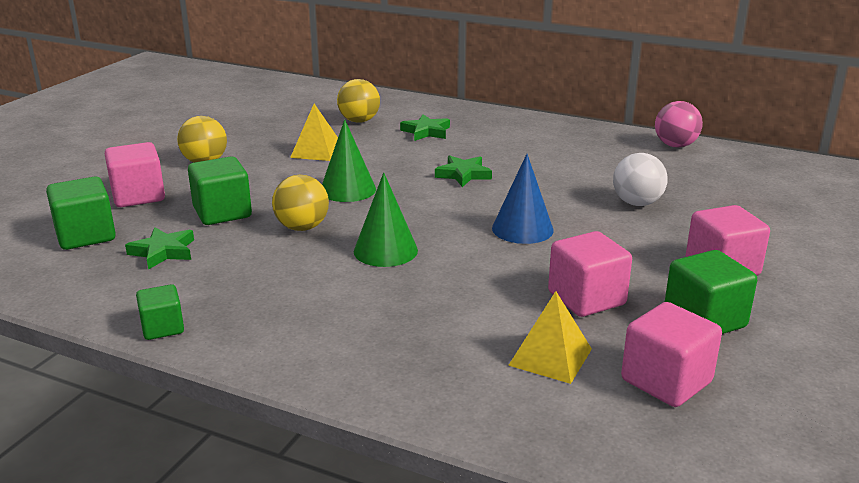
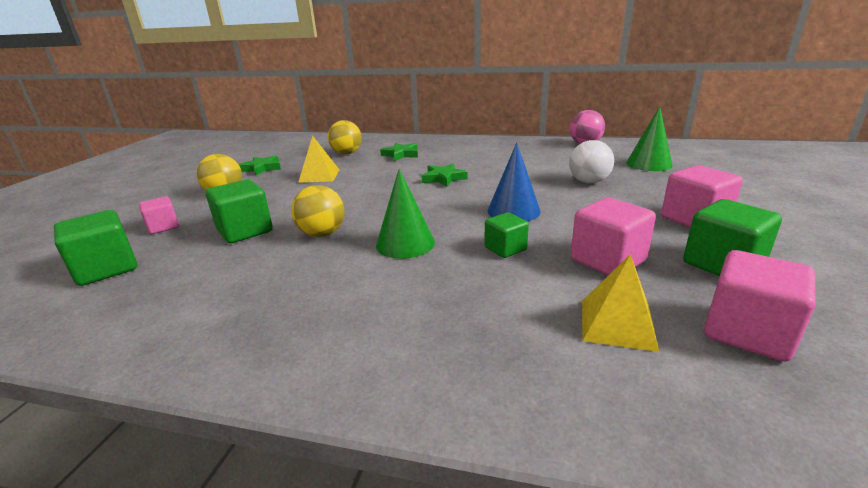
camera: 10 degrees left, 0 degrees up
pink cube [105,142,165,207] -> pink cube [139,197,179,234], size x0.62
green star [125,227,194,270] -> green star moved to [239,155,281,175]
green cube [136,284,184,340] -> green cube moved to [485,212,529,258]
green cone [322,119,376,202] -> green cone moved to [626,106,673,171]

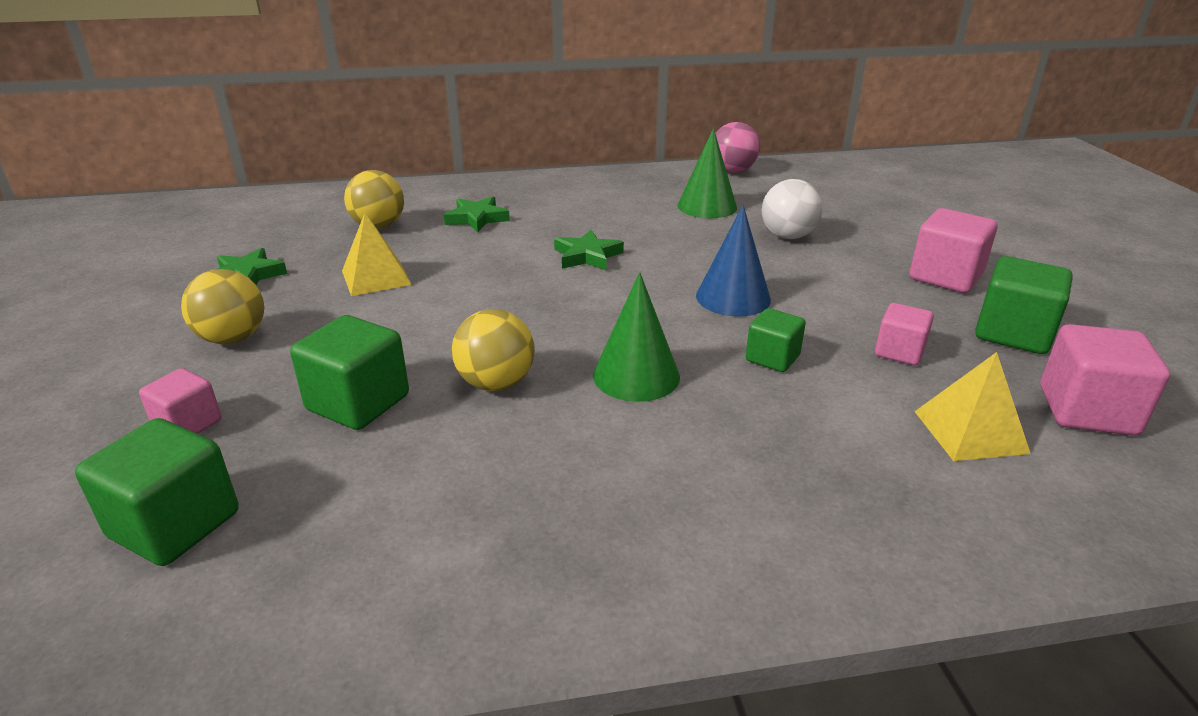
camera: 25 degrees left, 5 degrees up
pink cube [571,198,656,275] -> pink cube [875,303,934,365], size x0.62
green cone [626,106,673,171] -> green cone moved to [678,128,737,218]

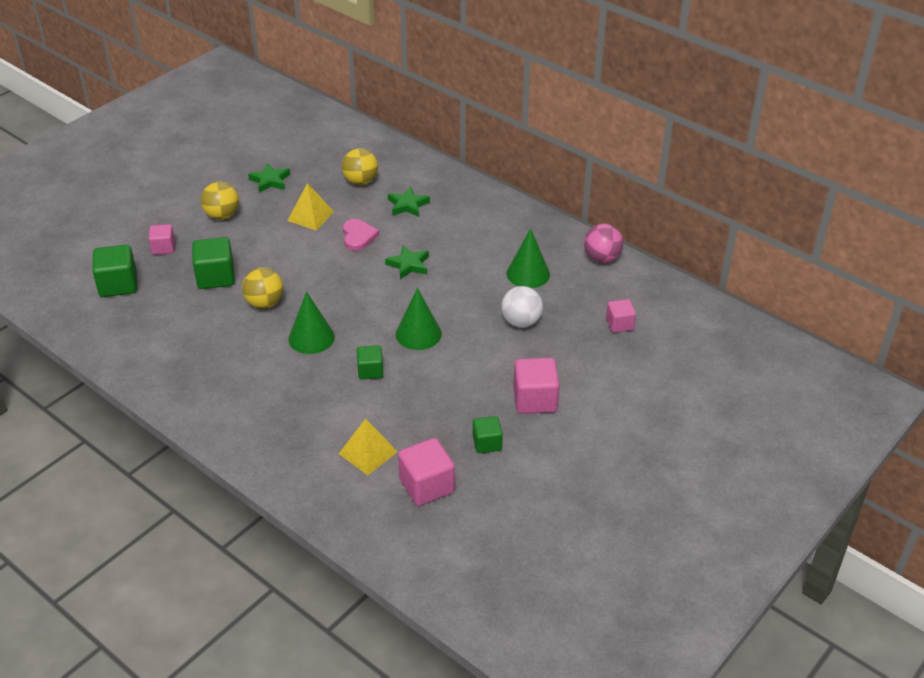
camera: 50 degrees right, 10 degrees up
blue cone [696,205,771,316] -> green cone [396,288,442,350]
pink cube [875,303,934,365] -> pink cube moved to [606,299,636,333]
green cube [975,256,1073,354] -> green cube [473,416,503,453], size x0.62
none -> pink heart [343,219,379,251]

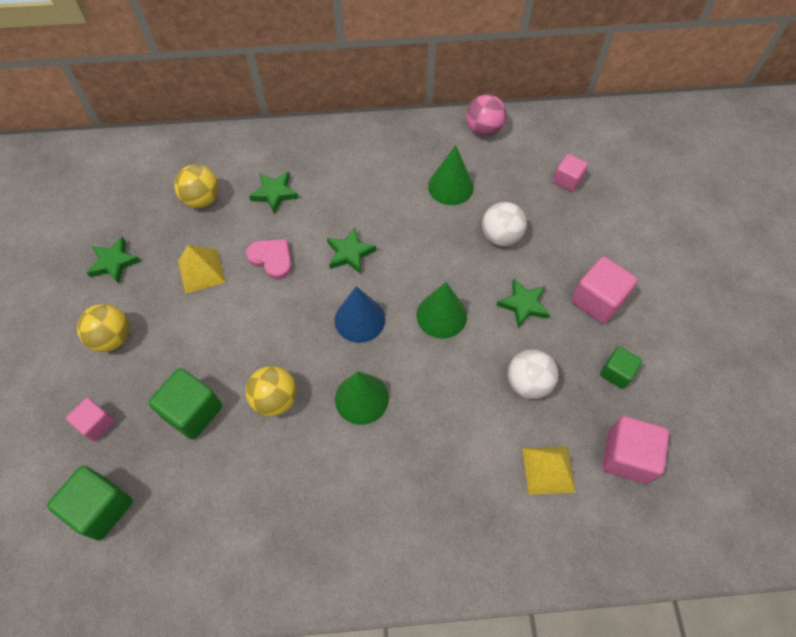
camera: 45 degrees left, 20 degrees up
green cube [357,345,383,380] -> none
none -> blue cone [335,286,385,343]
none -> green star [496,279,550,328]
none -> white ball [507,349,558,399]

